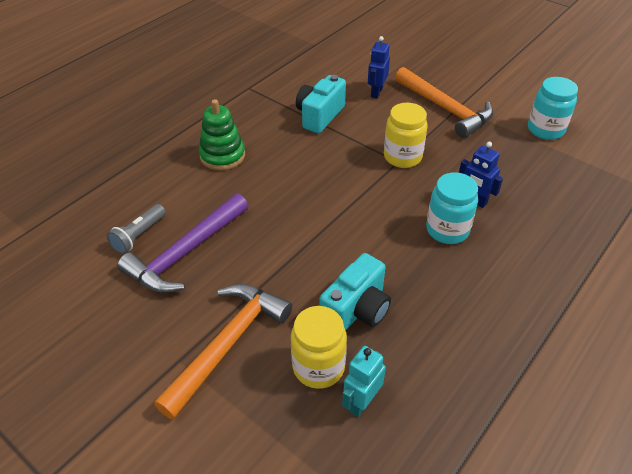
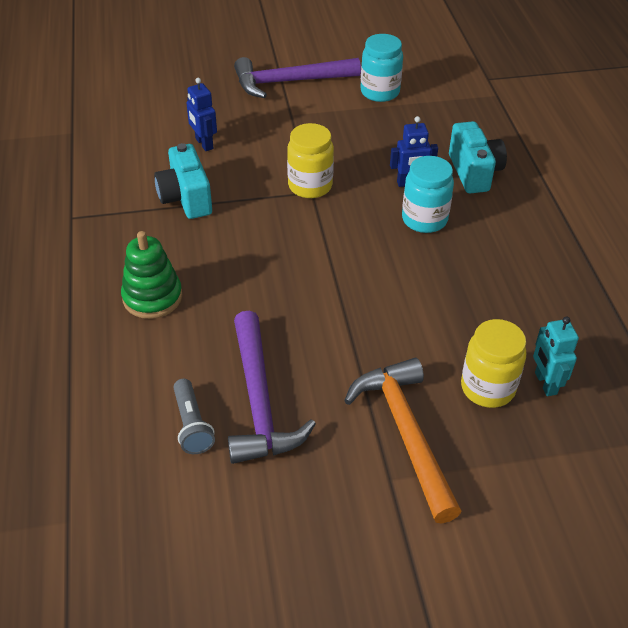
camera: 50 degrees left, 0 degrees up
turquoise camera [320,253,391,331] -> turquoise camera moved to [449,121,507,193]
orange hammer [395,67,493,138] -> none
none -> purple hammer [234,57,361,98]

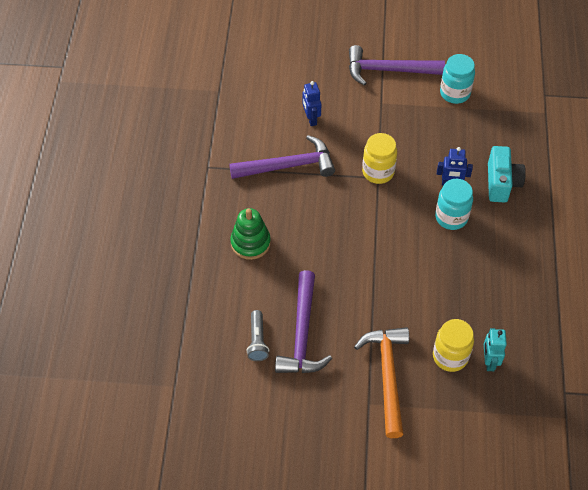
camera: 15 degrees right, 10 degrees up
turquoise camera [154,143,212,219] -> purple hammer [229,135,335,179]

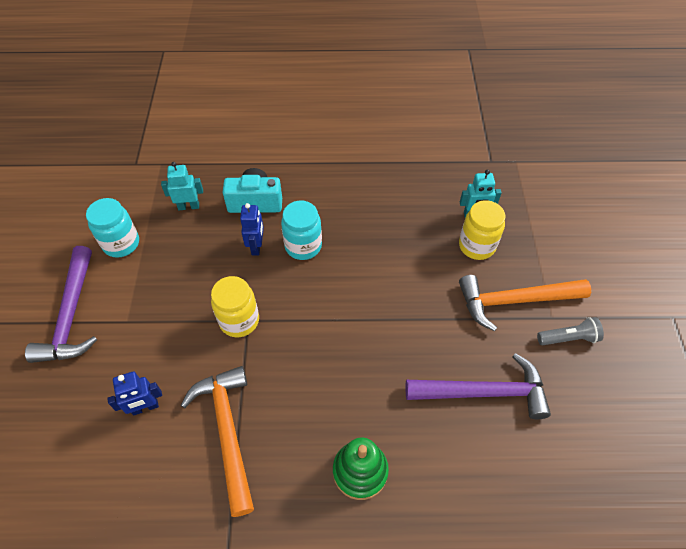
camera: 95 degrees left, 0 degrees up
purple hammer [229,135,335,179] -> orange hammer [181,366,254,517]
grey flashlight [247,310,269,361] -> grey flashlight moved to [537,317,604,346]
none -> turquoise robot [161,162,203,210]

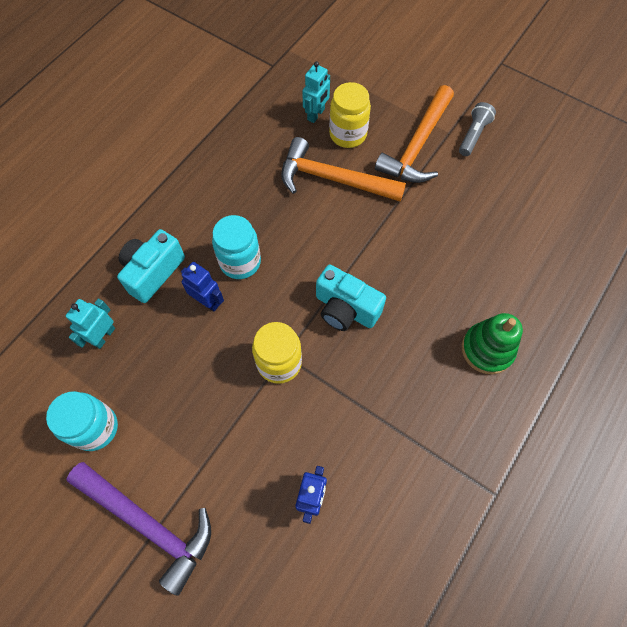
camera: 55 degrees left, 10 degrees up
orange hammer [181,366,254,517] -> orange hammer moved to [281,137,406,202]
purple hammer [405,353,551,419] -> none
none -> turquoise camera [316,264,386,331]

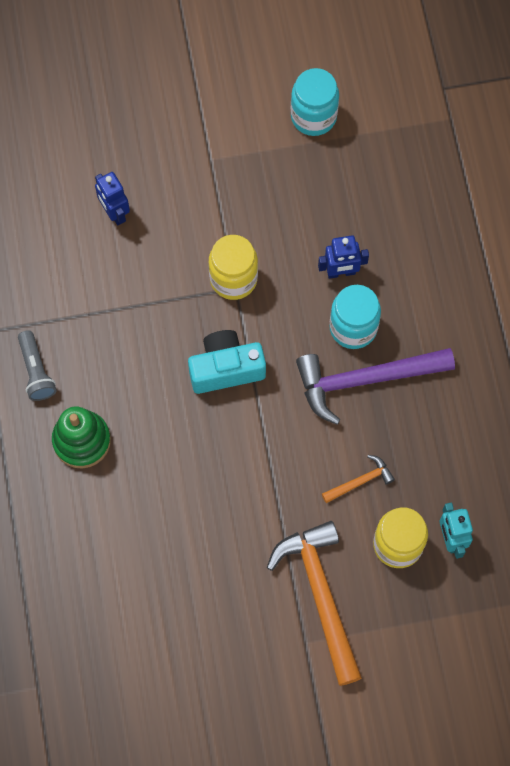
camera: 135 degrees right, 5 degrees up
turquoise robot [66,298,115,349] -> none
purple hammer [66,462,211,596] -> purple hammer moved to [296,348,455,425]
turquoise camera [117,229,185,303] -> none
orange hammer [281,137,406,202] -> orange hammer [322,455,395,503], size x0.46
grey flashlight [459,102,496,156] -> grey flashlight moved to [18,330,56,401]

